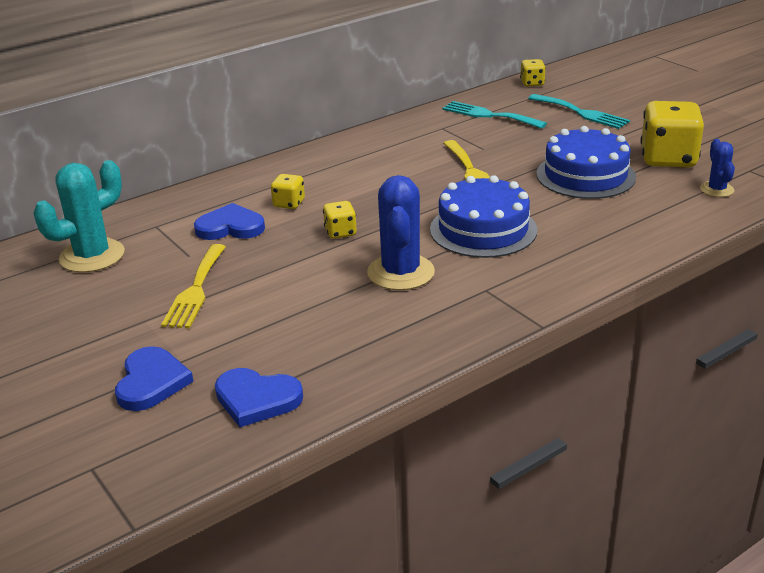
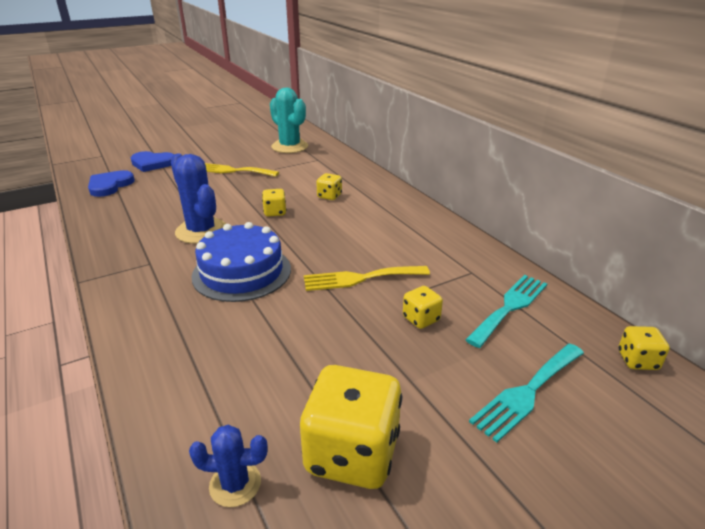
camera: 95 degrees right, 0 degrees up
blue heart [194,203,265,240] -> none
blue cactus [367,175,435,290] -> blue cactus turned 45 degrees clockwise [171,154,226,244]
blue cake [536,126,636,199] -> none
none -> yellow dice [403,286,443,329]

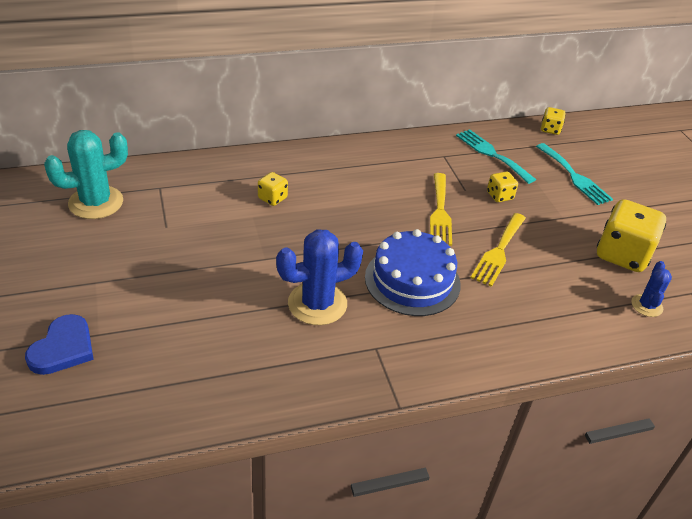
camera: 80 degrees left, 10 degrees up
blue heart [88,170,135,197] -> none
yellow fork [205,163,279,177] -> yellow fork moved to [471,213,526,287]
yellow dice [262,189,286,216] -> none

